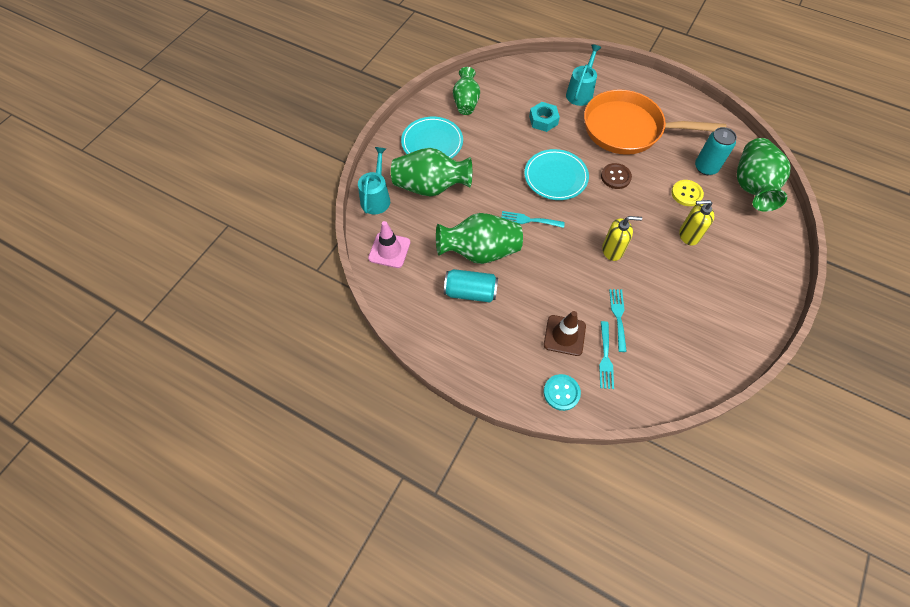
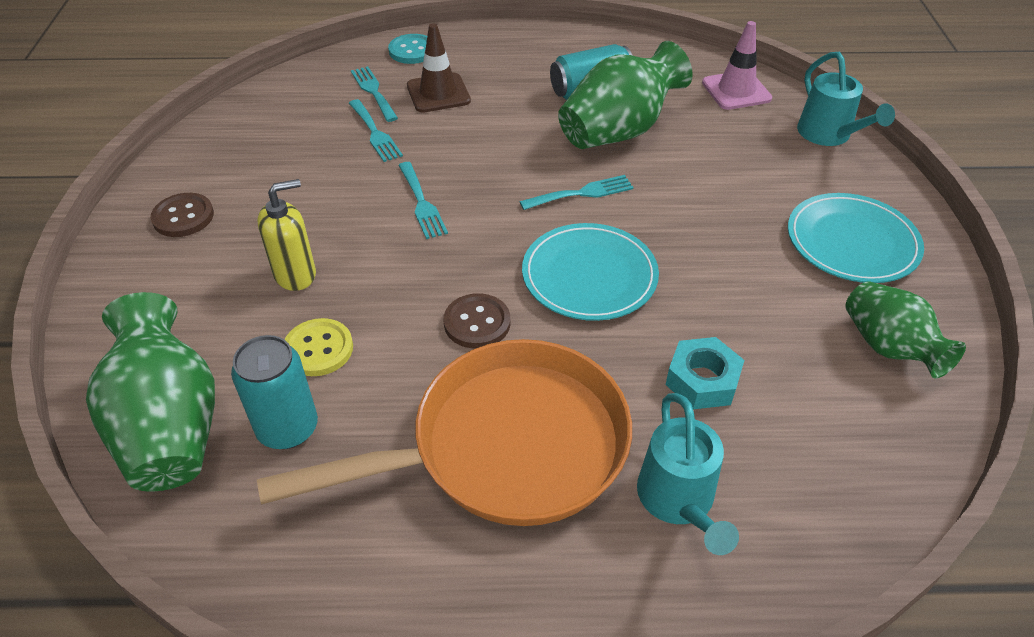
camera: 150 degrees right, 15 degrees down
green vase [391,148,472,196] -> none
yellow soap dispenser [602,216,642,261] -> turquoise fork [398,162,448,239]
none -> brown button [151,193,214,237]

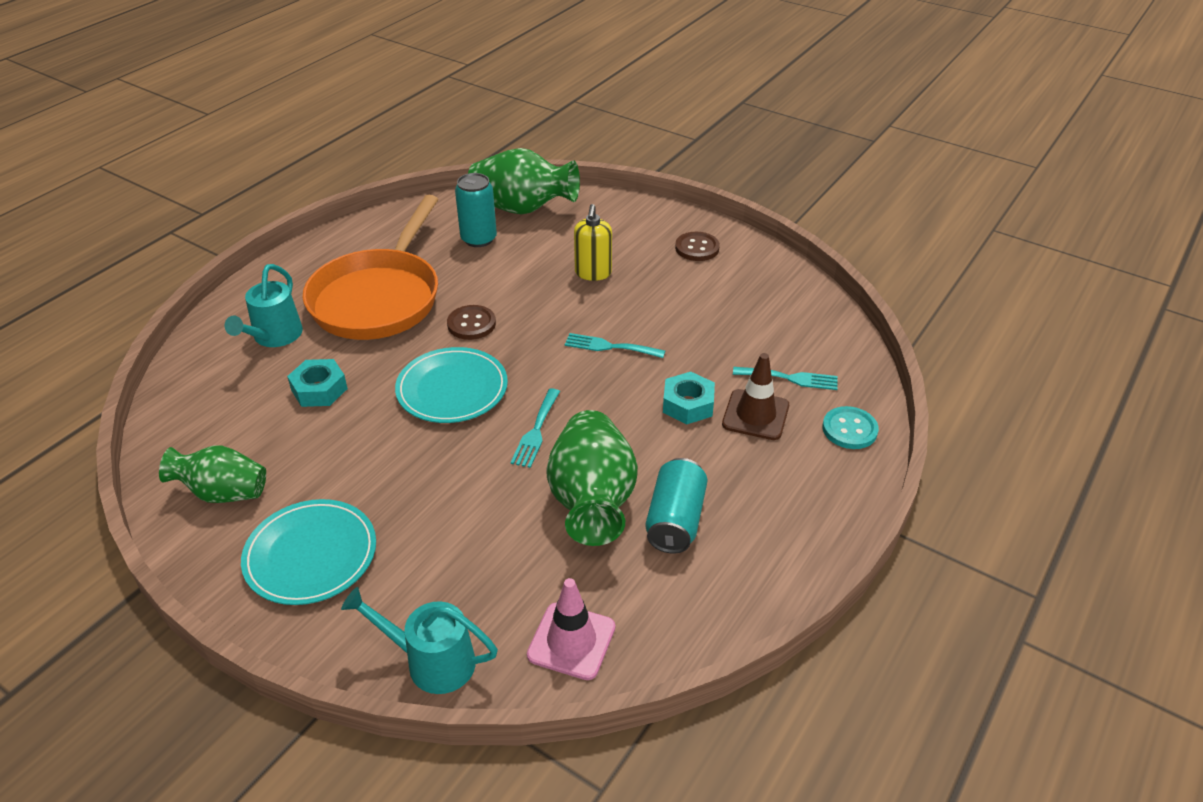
camera: 125 degrees right, 5 degrees down
yellow button [285,318,353,376] -> none
turquoise fork [349,99,403,162] -> none
turquoise watering can [637,393,739,555] -> turquoise watering can turned 105 degrees counterclockwise [225,264,303,347]
none -> turquoise nut [663,372,715,424]

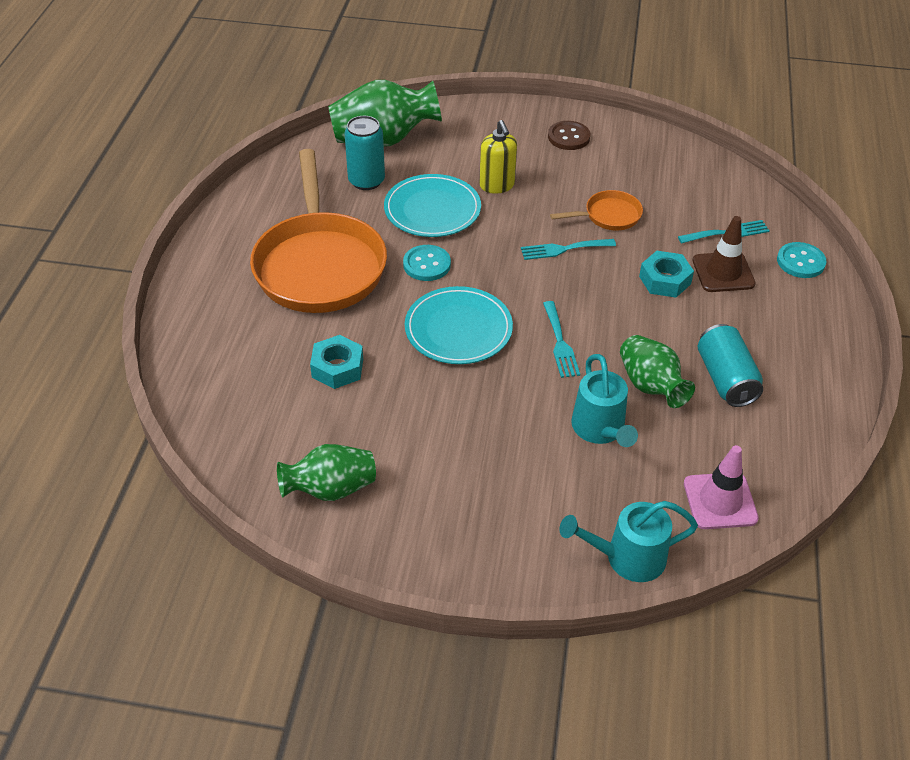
camera: 25 degrees left, 5 degrees up
turquoise watering can [225,264,303,347] -> turquoise watering can moved to [571,354,638,447]
turquoise plate [241,499,376,605] -> turquoise plate moved to [384,174,481,237]
brown button [447,305,496,340] -> turquoise button [403,245,451,281]
green vase [546,410,638,546] -> green vase [620,335,695,408], size x0.65
none -> orange pan [550,190,643,230]

